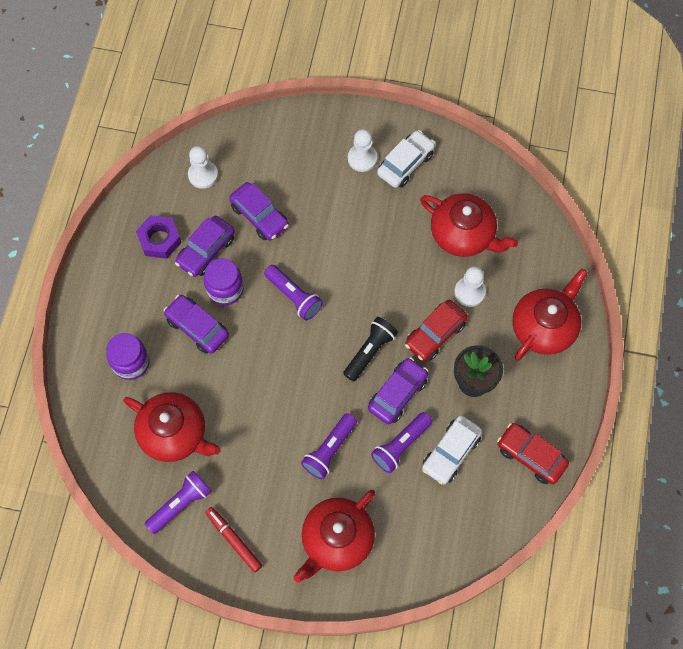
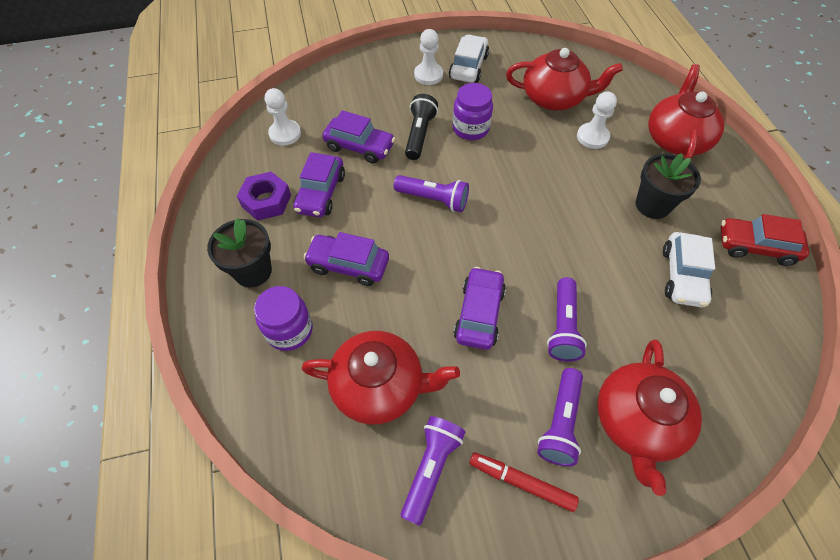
camera: 25 degrees left, 10 degrees down
purple jar [204,258,243,306] -> purple jar moved to [453,83,493,140]
black flashlight [343,317,398,382] -> black flashlight moved to [405,94,438,160]
purple car [368,357,429,424] -> purple car moved to [454,267,506,350]
purple flashlight [371,412,432,473] -> purple flashlight moved to [537,368,583,466]
red car [405,300,468,361] -> none
none -> black flower pot [207,218,272,288]

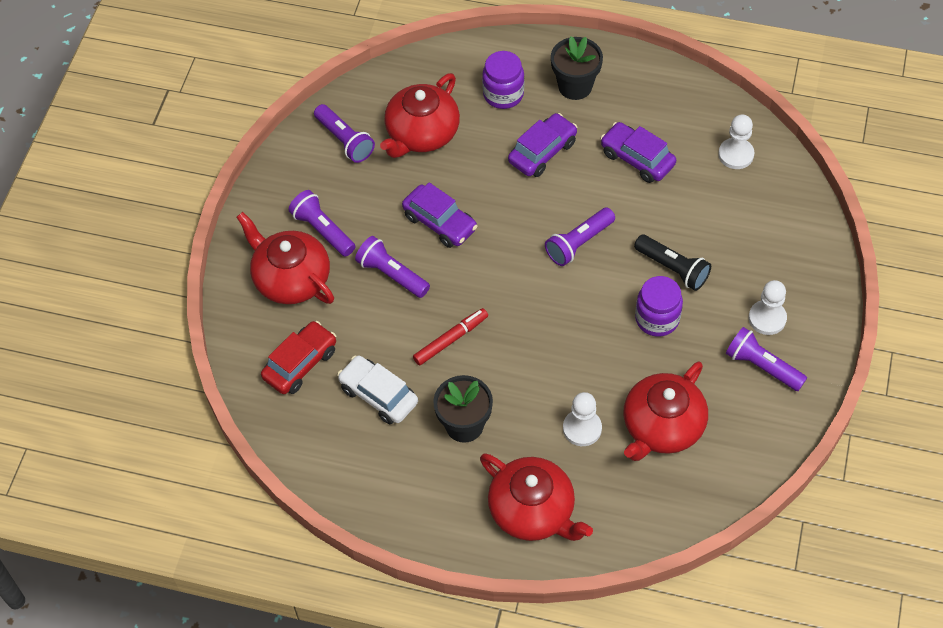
camera: 120 degrees right, 0 degrees up
purple nut [237,172,291,221] -> none
purple car [322,110,395,164] -> none
white car [449,34,489,83] -> purple flashlight [726,327,807,391]
red marker [469,452,579,512] -> red marker moved to [413,308,488,365]
red car [721,214,809,266] -> red car moved to [261,321,336,394]

